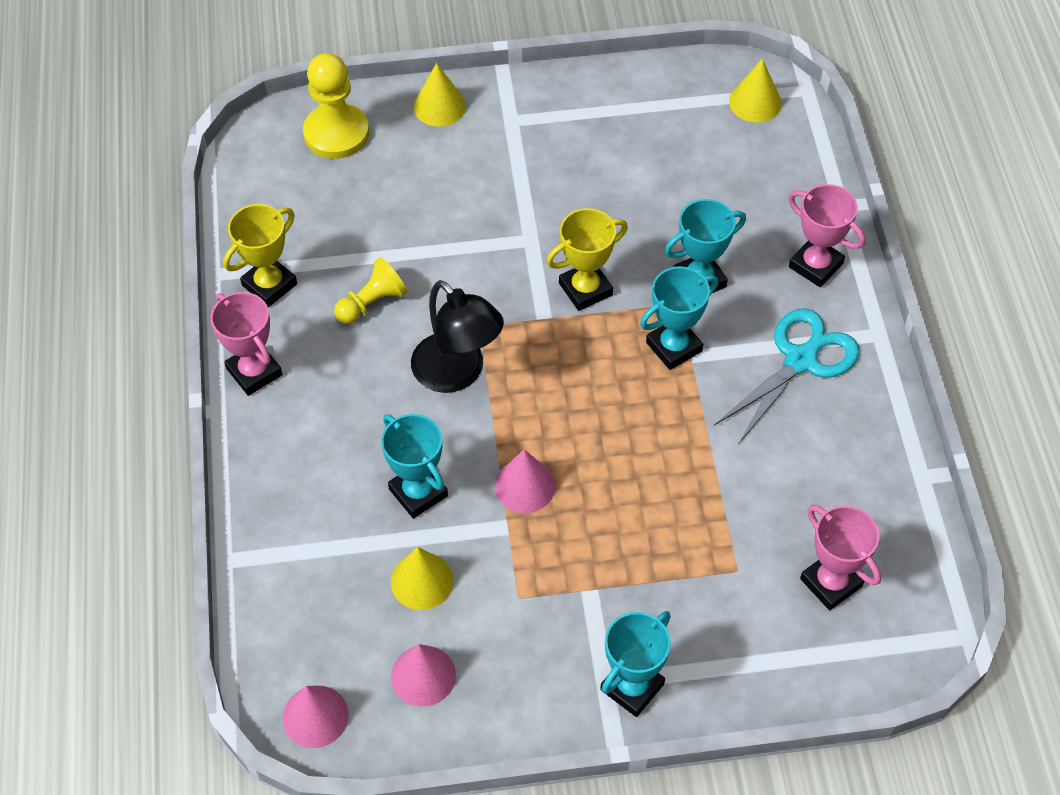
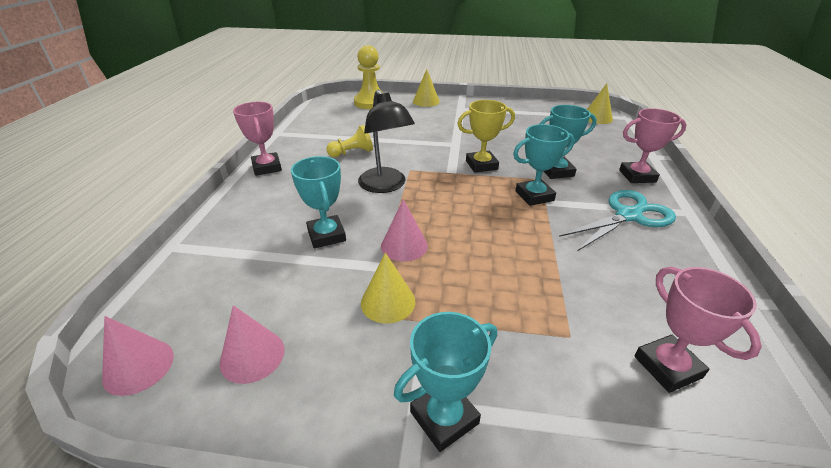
camera: 15 degrees right, 20 degrees down
yellow trophy [223,204,297,307] -> none
yellow cone [391,547,454,610] -> yellow cone moved to [361,253,415,323]
pink trophy [788,184,865,287] -> pink trophy turned 60 degrees counterclockwise [619,108,687,183]

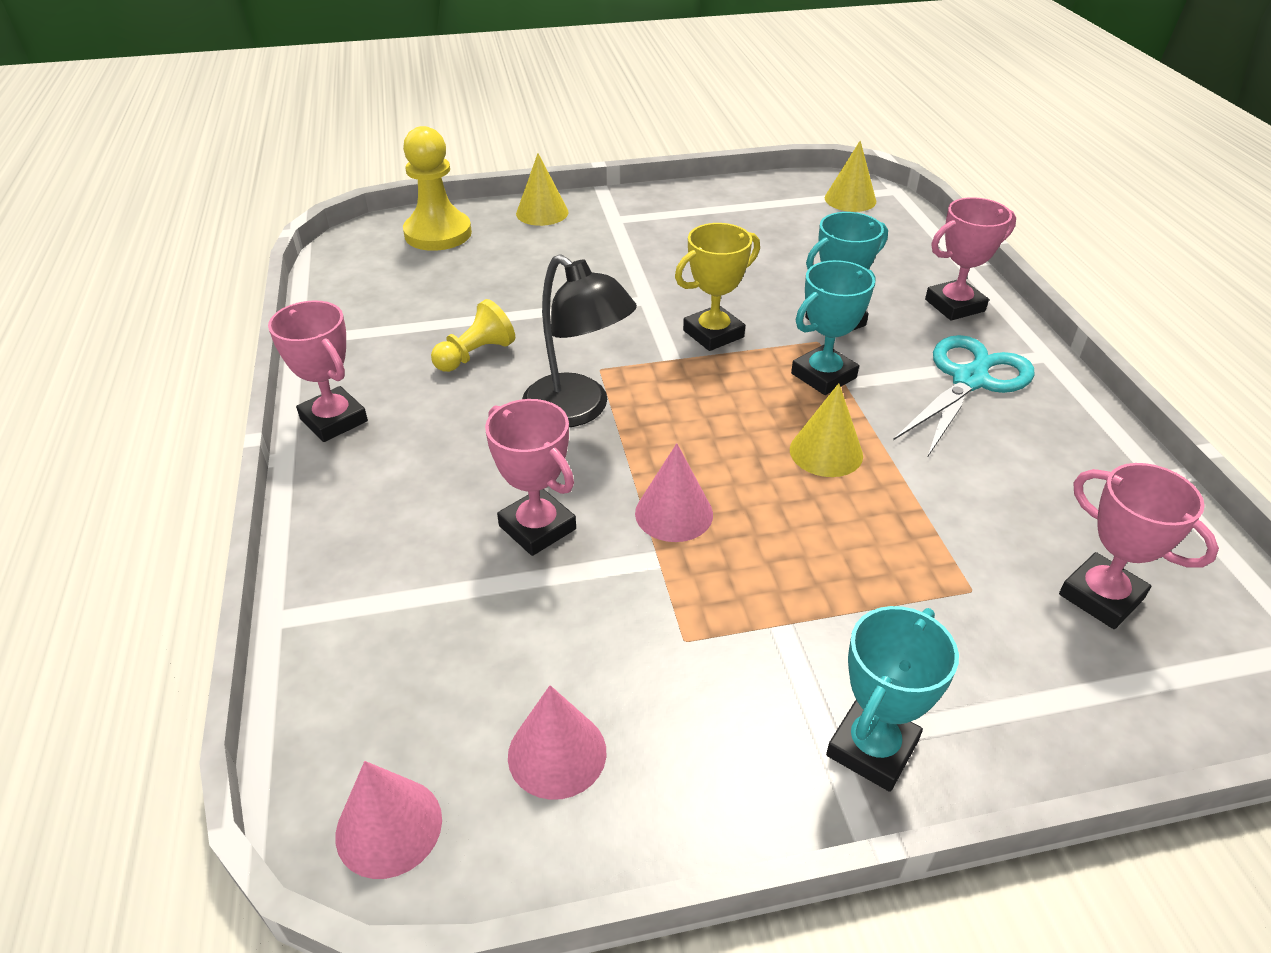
camera: 20 degrees left, 5 degrees up
turquoise trophy [291,156,346,248] -> pink trophy [485,399,576,556]
yellow cone [361,253,415,323] -> yellow cone moved to [790,383,863,477]

